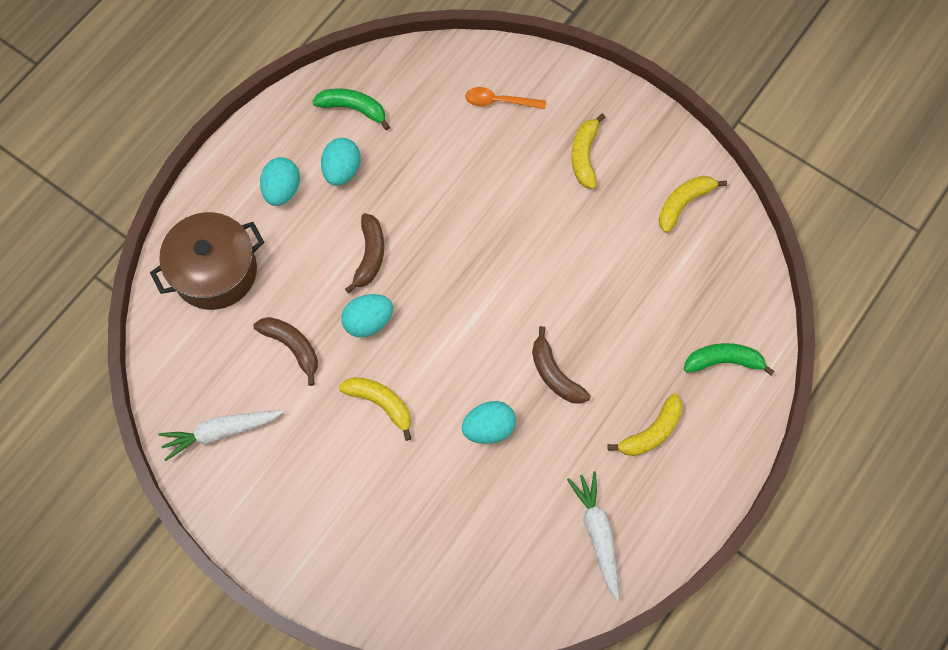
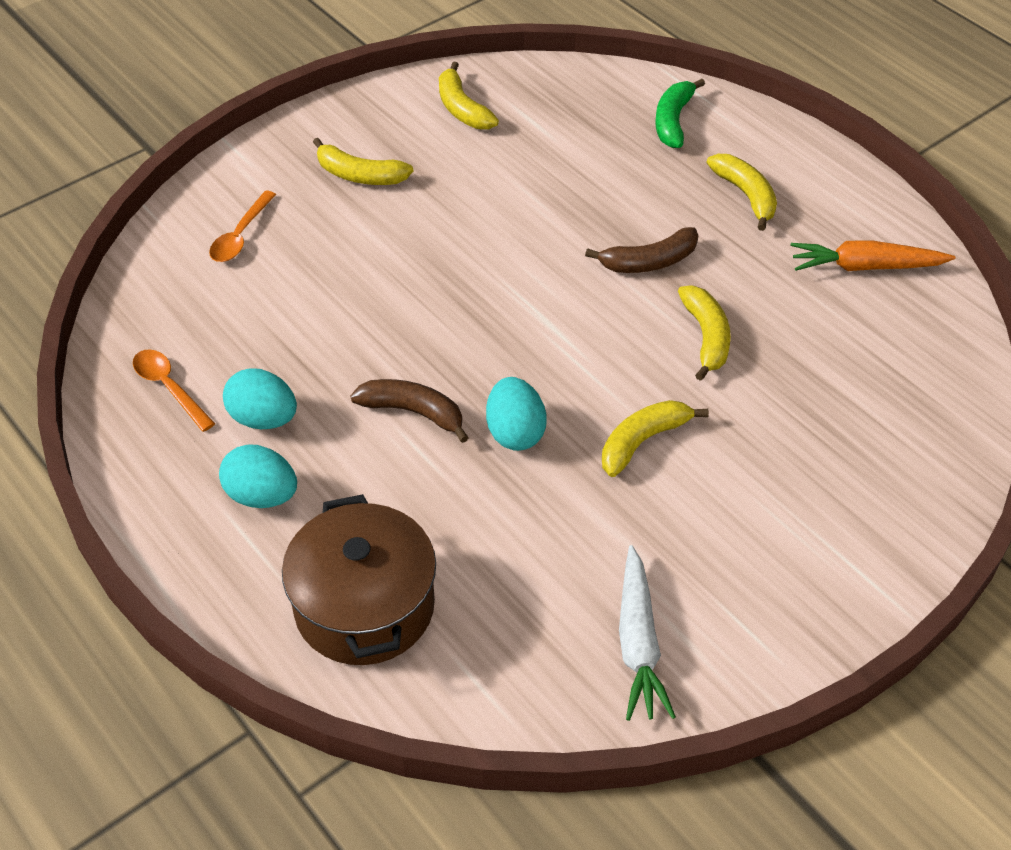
camera: 75 degrees left, 20 degrees down
brown banana [254,317,318,386] -> none
green banana [312,88,390,130] -> orange spoon [133,349,215,432]
turquoise egg [462,401,516,444] -> yellow banana [678,285,731,381]
white carrot [567,471,619,600] -> orange carrot [791,241,956,271]

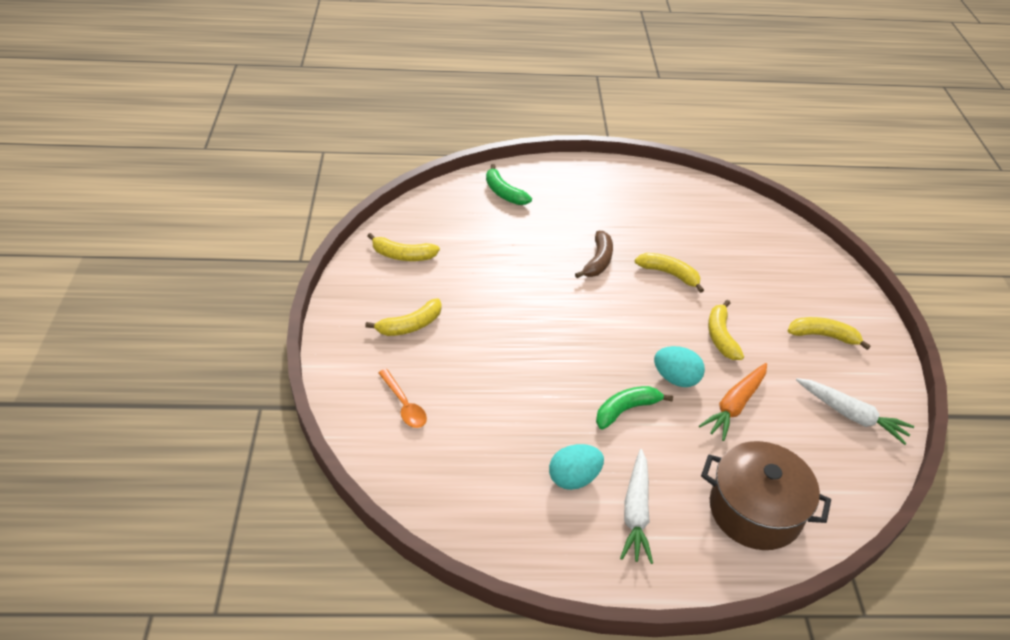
camera: 55 degrees left, 5 degrees down
orange spoon [133,349,215,432] -> none
turquoise egg [219,444,297,508] -> white carrot [620,449,653,564]
brown banana [350,379,469,443] -> green banana [596,386,673,430]
yellow banana [707,154,777,231] -> yellow banana moved to [788,317,871,350]
orange carrot [791,241,956,271] -> orange carrot moved to [699,363,767,441]

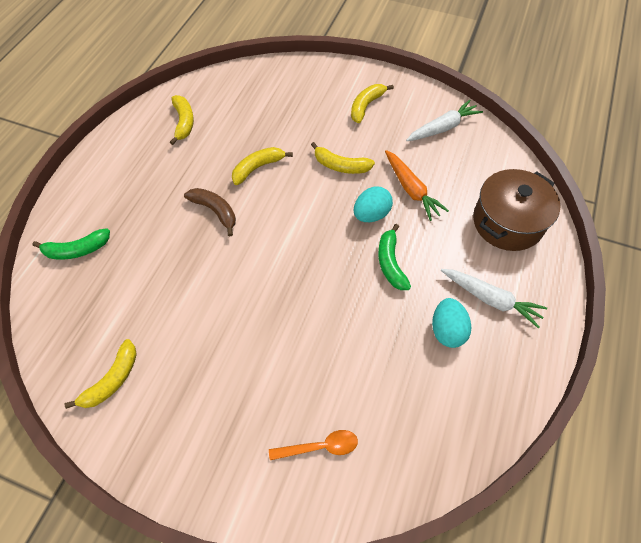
camera: 65 degrees left, 15 degrees up
yellow banana [365,298,442,336] -> yellow banana moved to [170,95,194,145]

